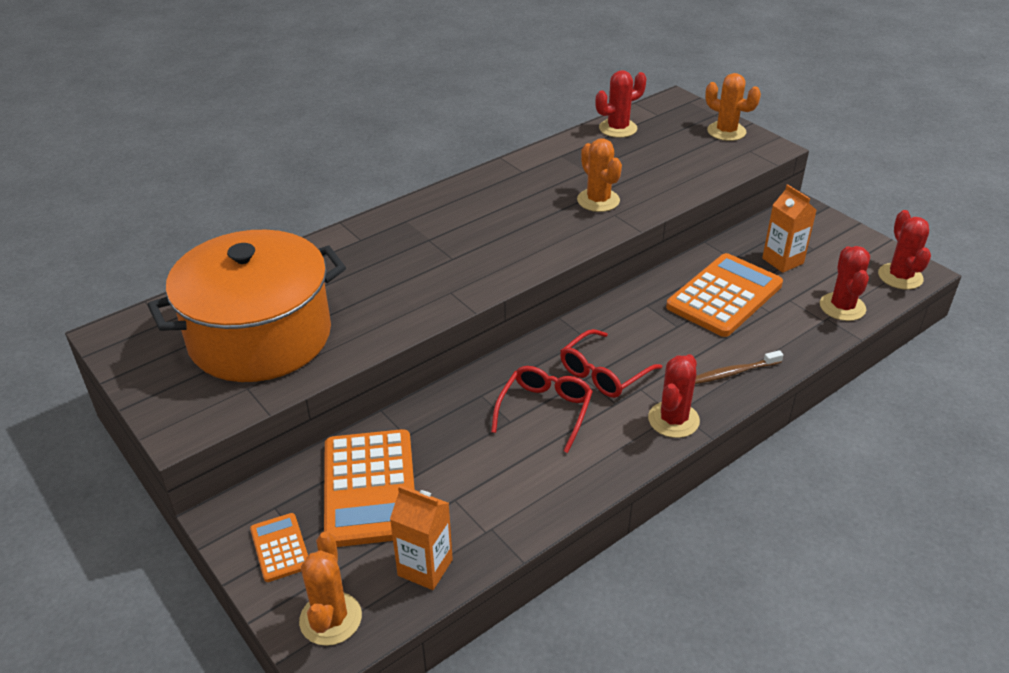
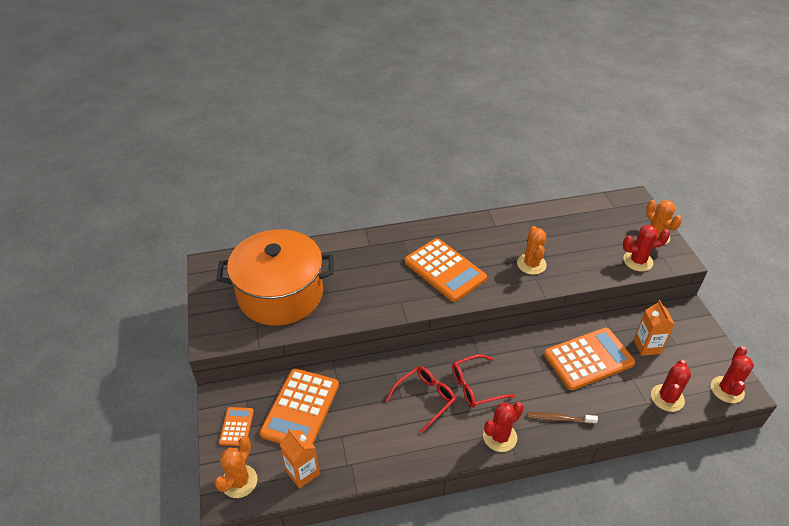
camera: 25 degrees right, 5 degrees up
red cactus [595,70,646,138] -> red cactus moved to [623,225,670,272]
none -> orange calculator [405,238,487,302]

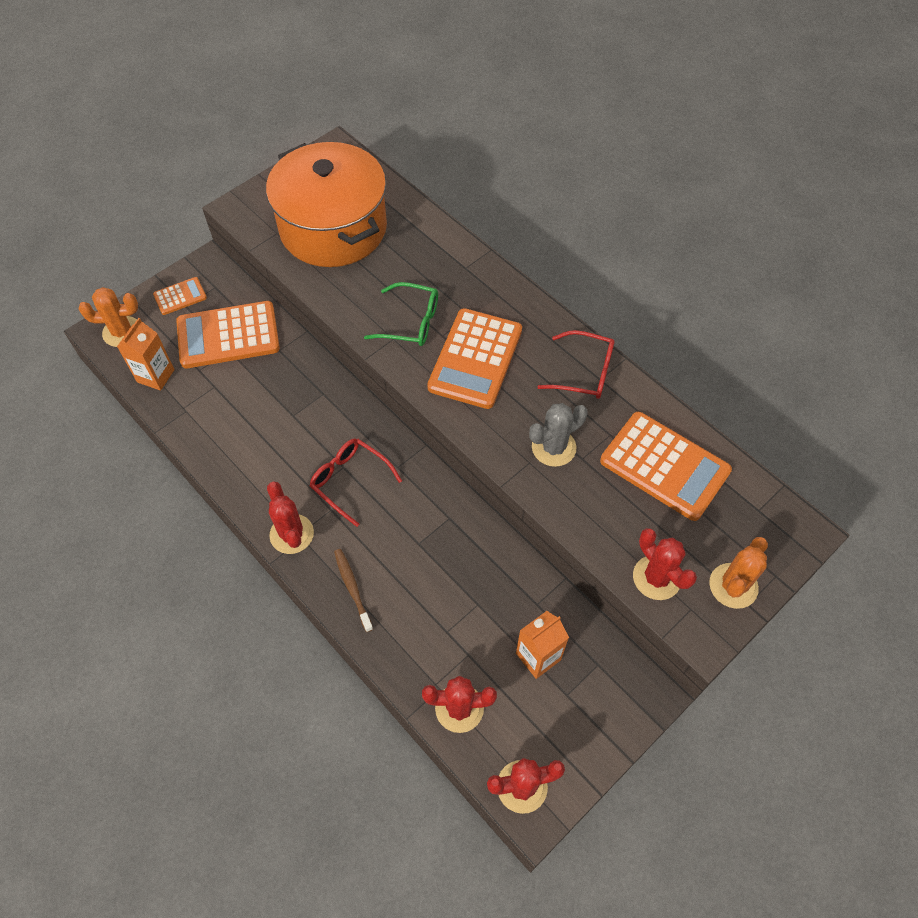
camera: 60 degrees right, 15 degrees up
red glasses [386,366,456,433] -> red glasses moved to [538,330,615,399]
red cactus [483,402,524,452] -> red cactus turned 45 degrees clockwise [267,481,314,554]
orange cactus [517,226,547,275] -> grey cactus [529,403,588,467]
orange calculator [544,327,636,390] -> orange calculator moved to [600,412,732,521]
none -> green glasses [364,282,438,346]

